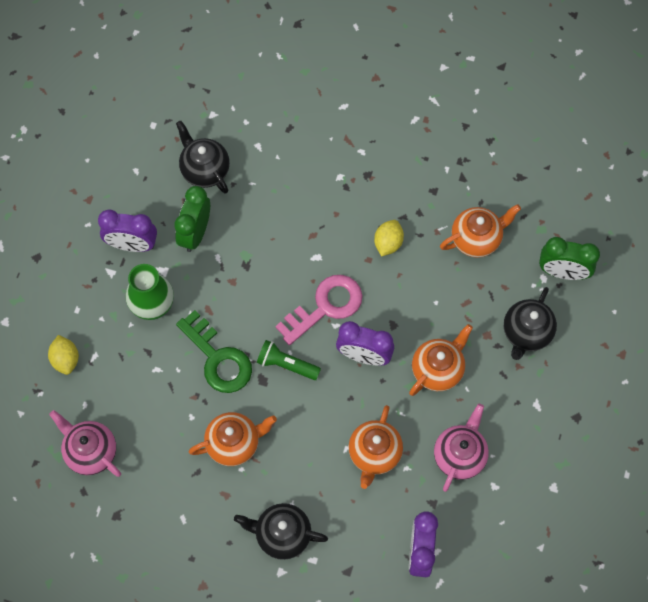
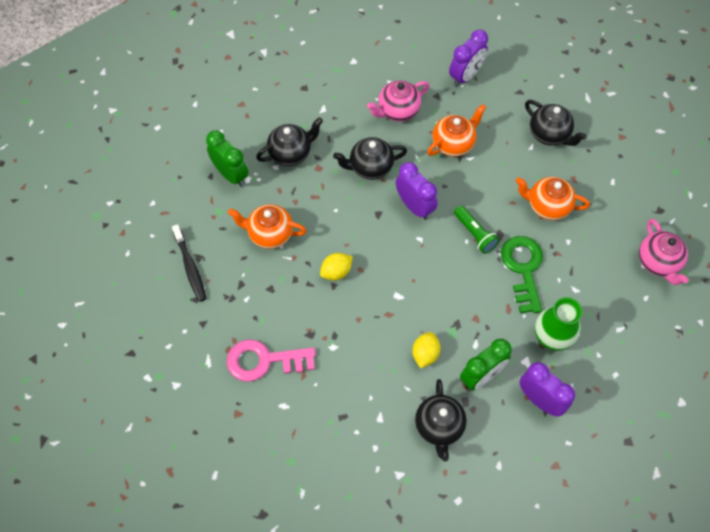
camera: 145 degrees left, 5 degrees down
yellow lemon [48,335,79,375] -> yellow lemon moved to [412,332,441,368]
pink key [275,275,363,345] -> pink key moved to [227,339,316,382]
orange teapot [409,324,473,396] -> black teapot [333,137,407,180]
none -> black toothbrush [172,224,206,302]

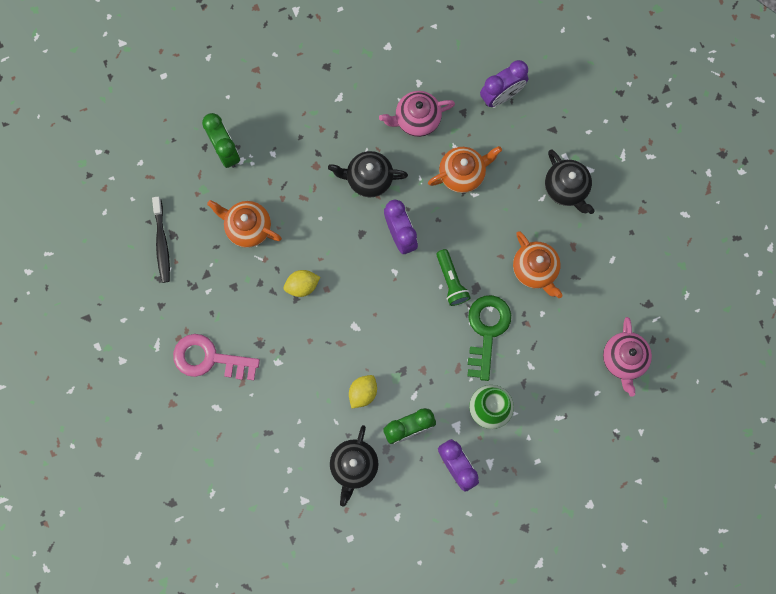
camera: 15 degrees right, 15 degrees up
black teapot [256,117,323,166] -> none
orange teapot [516,177,590,220] -> orange teapot turned 150 degrees counterclockwise [513,231,563,298]

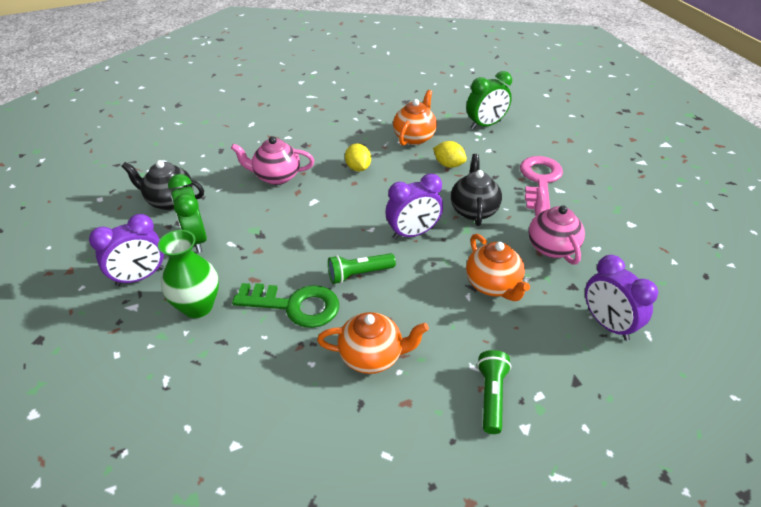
camera: 90 degrees right, 35 degrees down
black toothbrush [152,197,170,283] -> none
pink key [173,334,260,380] -> pink key moved to [520,156,563,210]
yellow lemon [349,375,377,408] -> yellow lemon moved to [433,141,467,168]
orange teapot [513,231,563,298] -> orange teapot turned 150 degrees counterclockwise [317,312,429,374]
black teapot [545,150,595,214] -> green flashlight [477,350,511,434]
pink teapot [603,317,652,397] -> pink teapot moved to [231,136,314,185]

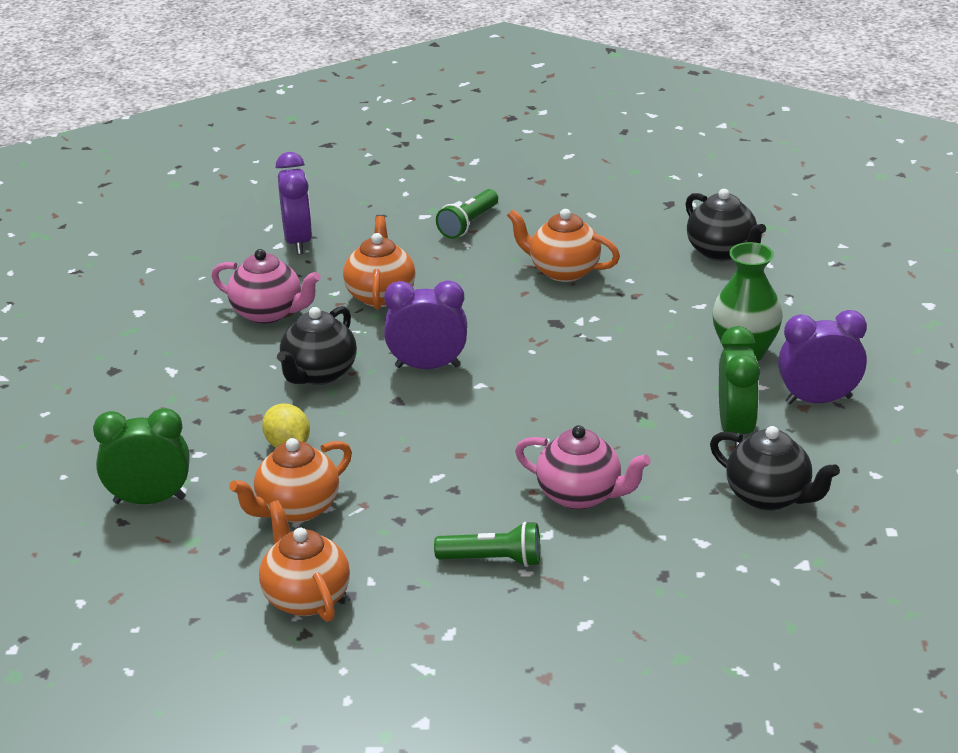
camera: 155 degrees left, 10 degrees down
green key [232,283,339,328] -> none
green flashlight [328,253,396,284] -> green flashlight moved to [434,522,540,567]
yellow lemon [345,144,371,172] -> none
pink key [520,156,563,210] -> none
pink teapot [529,187,585,265] -> pink teapot turned 75 degrees counterclockwise [212,249,321,324]
none -> orange teapot [259,500,350,622]
none -> black teapot [685,189,766,261]

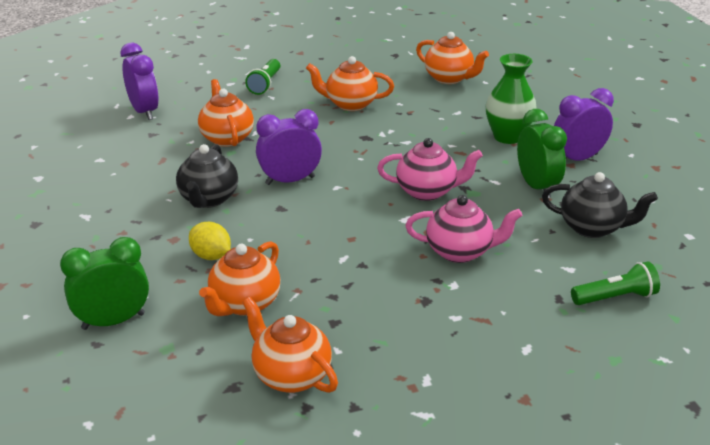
camera: 20 degrees left, 0 degrees up
pink teapot [212,249,321,324] -> pink teapot moved to [377,138,483,201]
green flashlight [434,522,540,567] -> green flashlight moved to [571,261,660,305]
black teapot [685,189,766,261] -> orange teapot [416,32,489,84]

